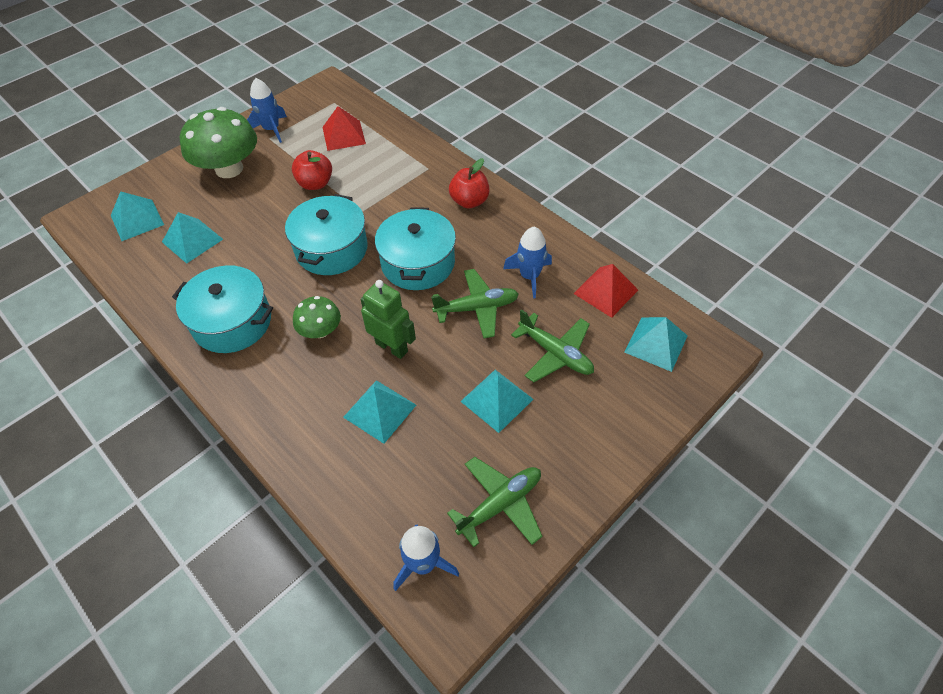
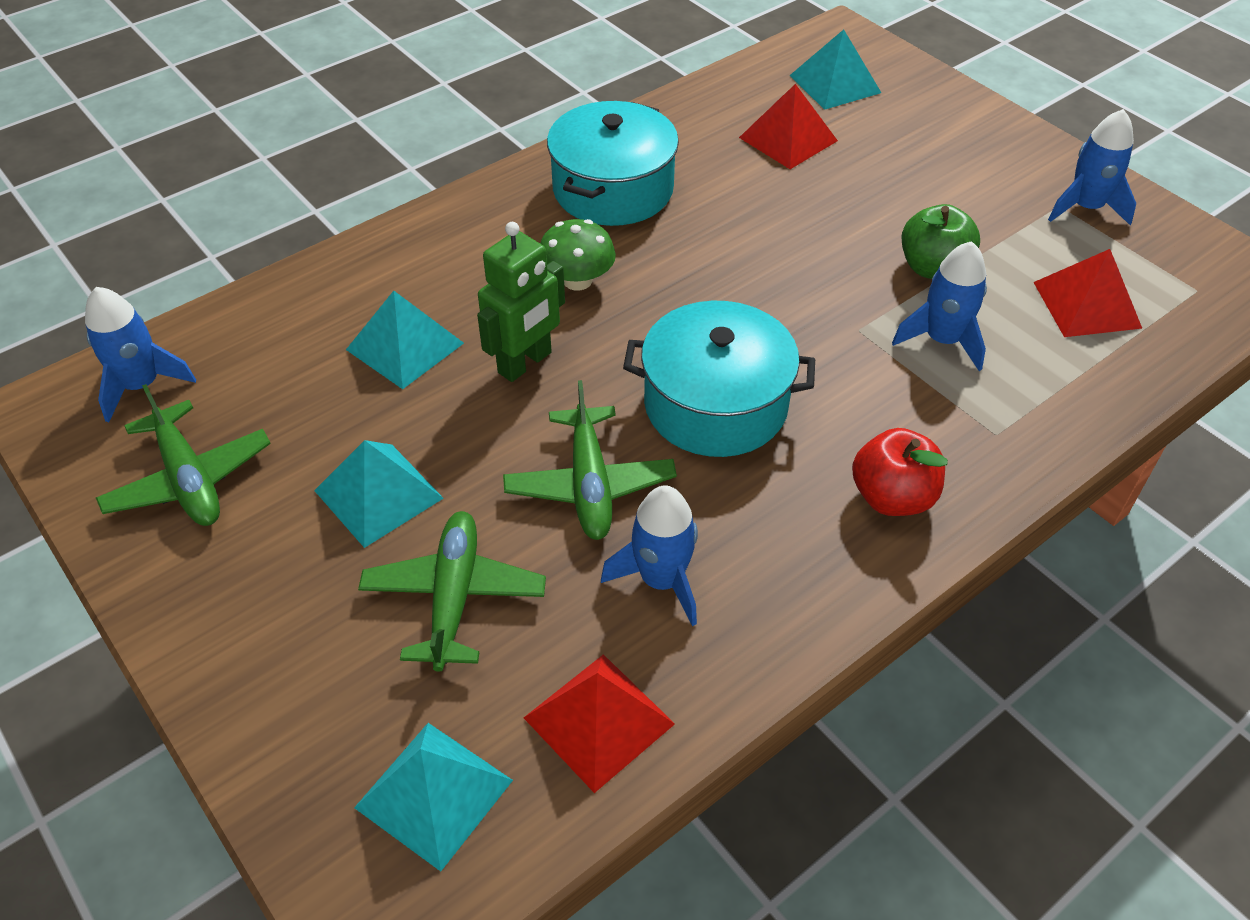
camera: 95 degrees right, 5 degrees down
turquoise pyramid [162,212,223,264] -> red pyramid [739,84,838,169]
green mushroom [180,107,257,178] -> none
turquoise pot [285,194,368,275] -> none
red apple [292,150,332,190] -> green apple [902,204,980,279]
green plane [511,309,594,382] -> green plane turned 135 degrees clockwise [358,511,546,672]
none -> blue rocket [892,241,987,371]

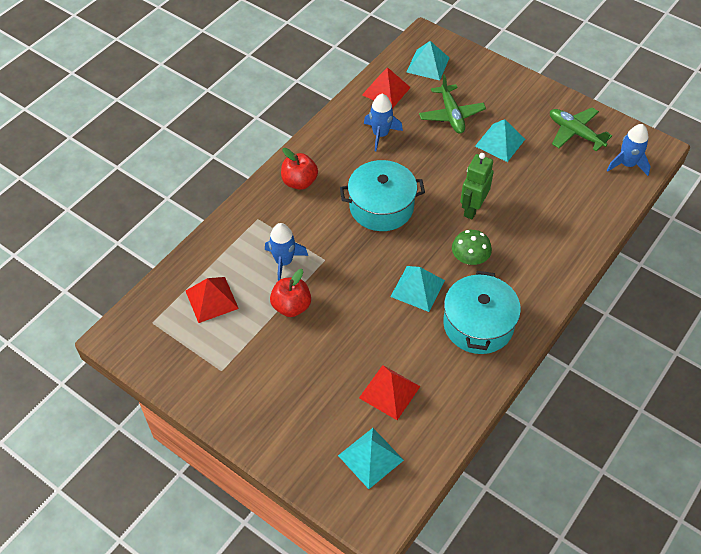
camera: 165 degrees right, 5 degrees up
turquoise pyramid [346,291,464,389] -> turquoise pyramid moved to [390,266,445,312]
green plane [503,380,677,540] -> none
green apple [902,204,980,279] -> red apple [270,269,311,317]
blue rocket [1048,109,1137,225] -> none

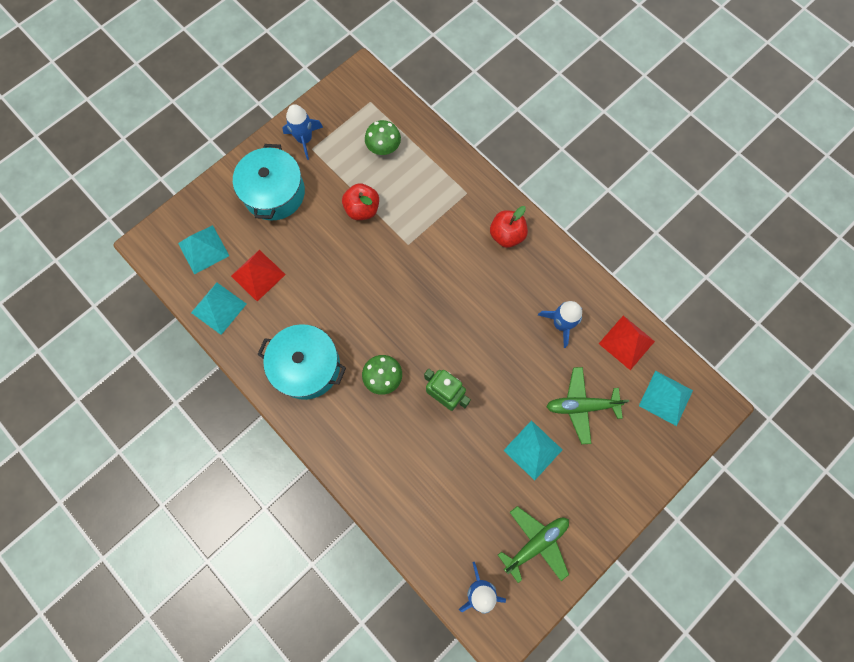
camera: 100 degrees right, 20 degrees up
red pyramid [186,277,239,323] -> green mushroom [365,120,401,155]
blue rocket [265,223,308,281] -> blue rocket moved to [282,104,323,160]
turquoise pot [340,160,425,231] -> turquoise pot moved to [233,144,305,220]
turquoise pyramid [390,266,445,312] -> turquoise pyramid moved to [191,282,246,335]

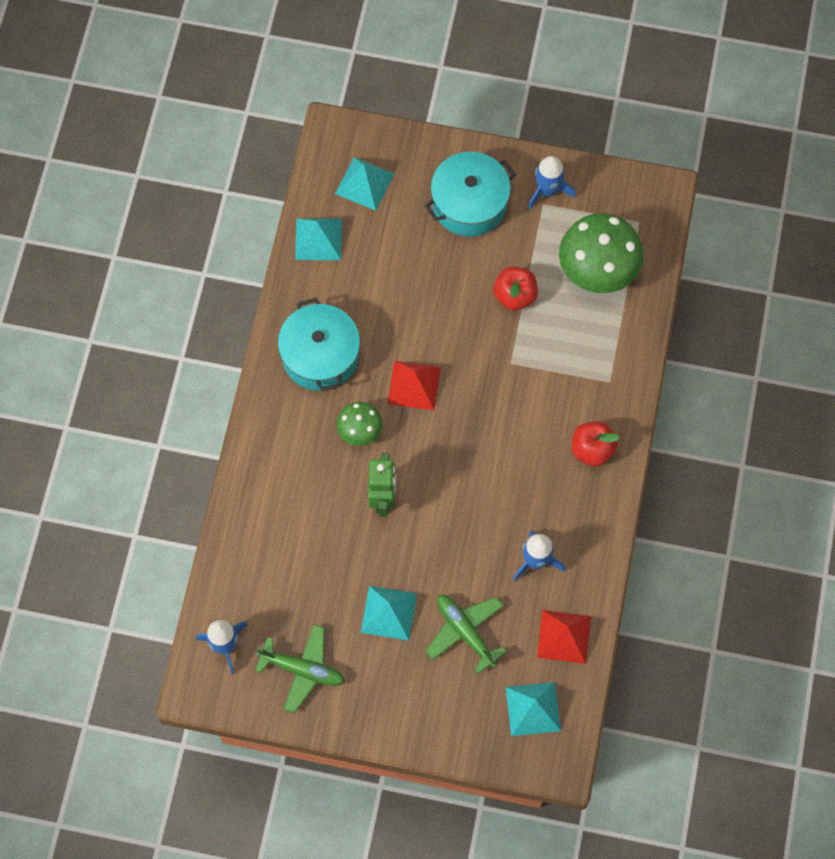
camera: 55 degrees right, 5 degrees down
red pyramid [231,250,286,301] -> red pyramid moved to [388,361,441,410]
green mushroom [365,120,401,155] -> green mushroom [559,213,643,293], size x1.87

